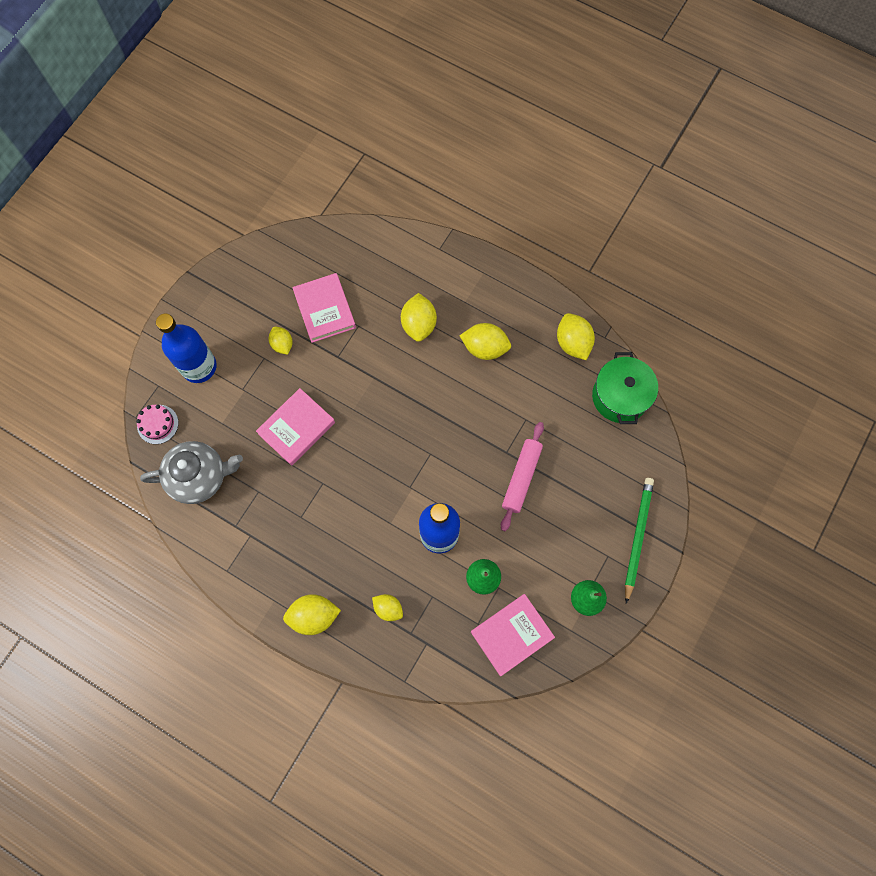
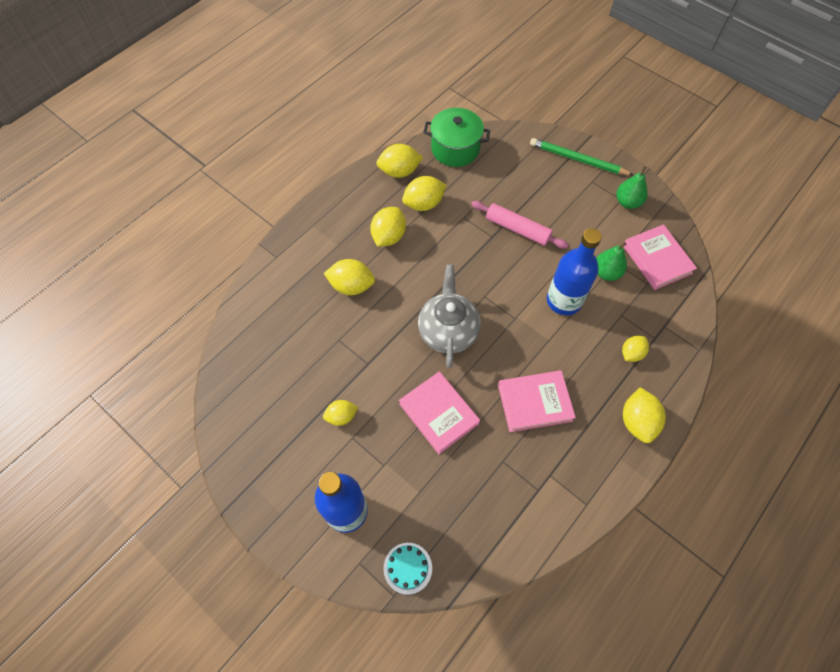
camera: 80 degrees left, 10 degrees down
pink cake [136,405,179,444] -> turquoise cake [384,543,432,595]
grey teapot [140,441,243,504] -> grey teapot moved to [418,264,481,368]
pink book [292,273,356,343] -> pink book moved to [498,370,576,432]
none -> yellow lemon [402,176,447,211]

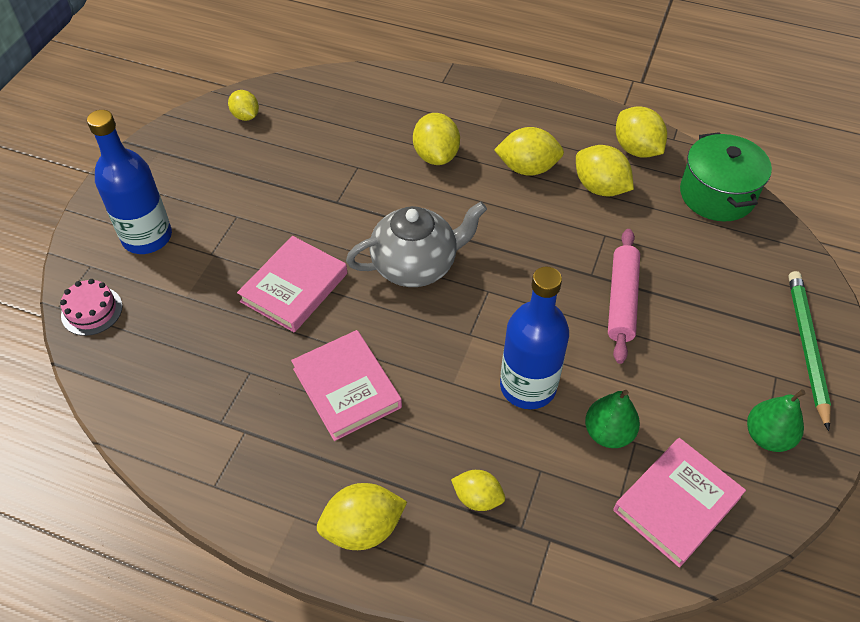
camera: 70 degrees right, 10 degrees down
yellow lemon [323,400,358,426] -> yellow lemon moved to [228,90,259,121]
turquoise cake [384,543,432,595] -> pink cake [60,279,123,336]

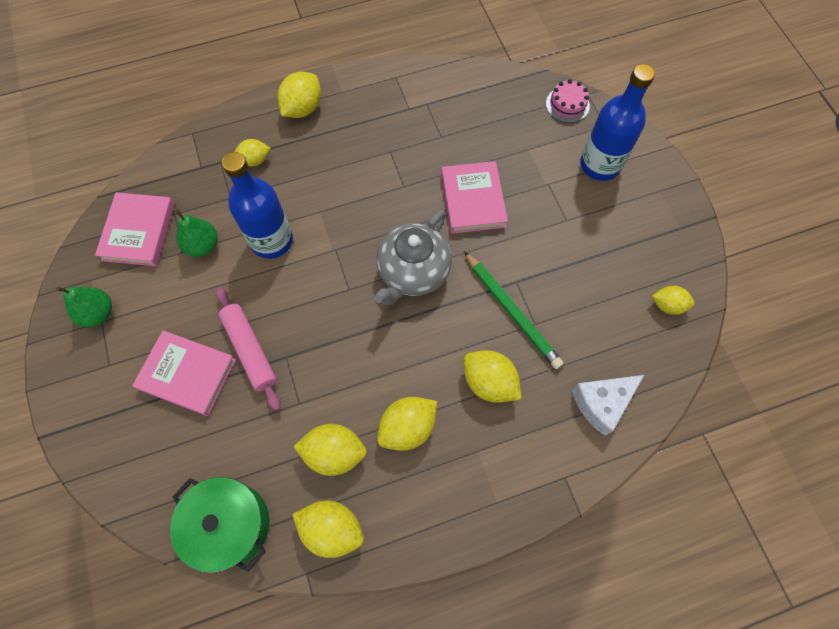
camera: 140 degrees right, 15 degrees up
pink book [291,330,402,441] -> pink book moved to [132,330,236,416]
green pencil [788,271,831,431] -> green pencil moved to [464,251,564,369]
none -> white cheese [572,375,644,436]

